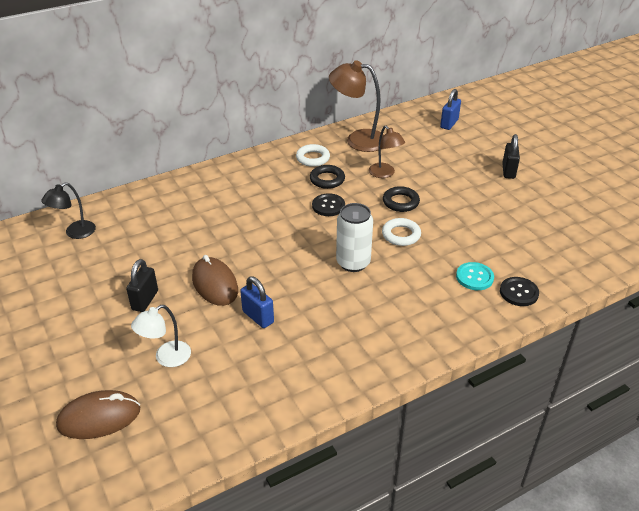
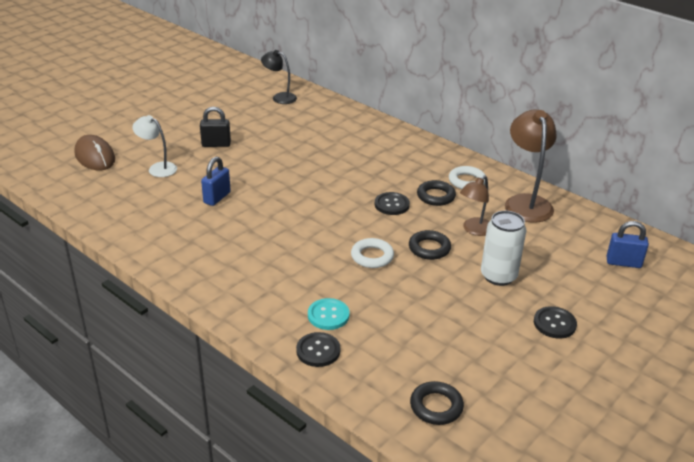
camera: 70 degrees right, 5 degrees down
brown mouse [192,255,238,306] -> none
white can [336,203,373,272] -> white can moved to [481,211,527,286]
black padlock [502,134,520,179] -> black button [534,306,577,339]
none -> black ring [410,381,464,425]

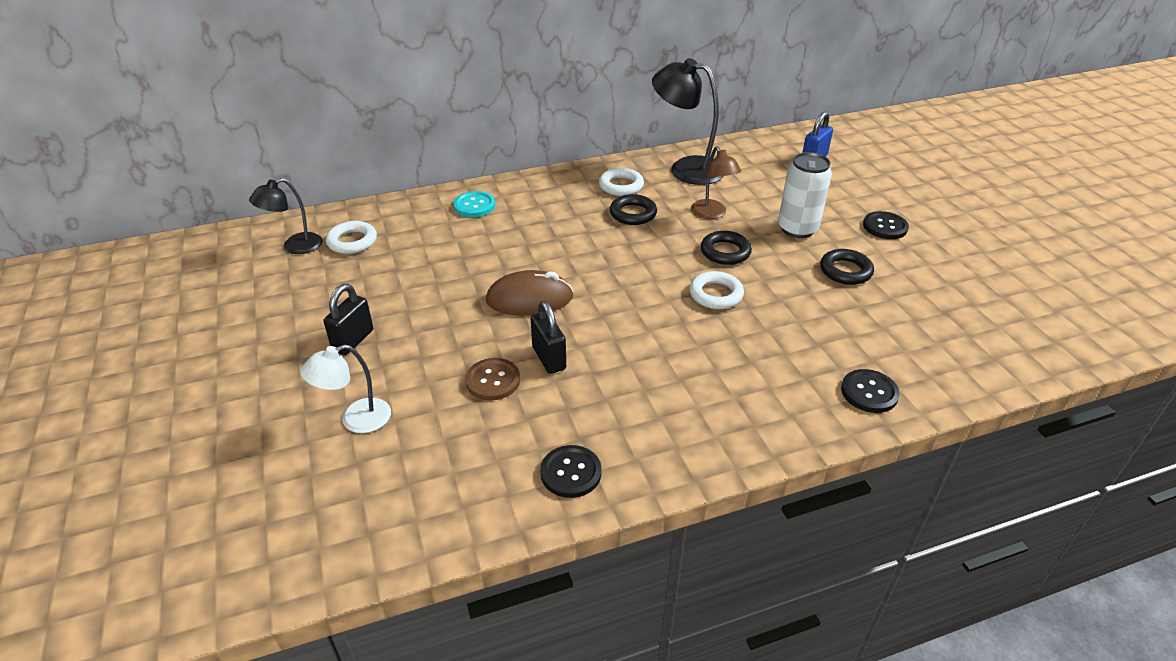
camera: 60 degrees left, 5 degrees up
brown mouse [74,135,115,170] -> brown mouse moved to [486,270,573,315]
blue padlock [201,157,231,206] -> brown button [465,358,520,400]
turquoise button [308,298,350,330] -> turquoise button moved to [453,191,495,217]
black button [375,192,410,215] -> black button moved to [540,445,602,498]
black ring [410,381,464,425] -> black ring moved to [820,249,874,285]
brown lamp [505,109,557,223] -> black lamp [652,58,724,185]
none -> white ring [326,221,377,254]
none -> black padlock [531,301,566,374]

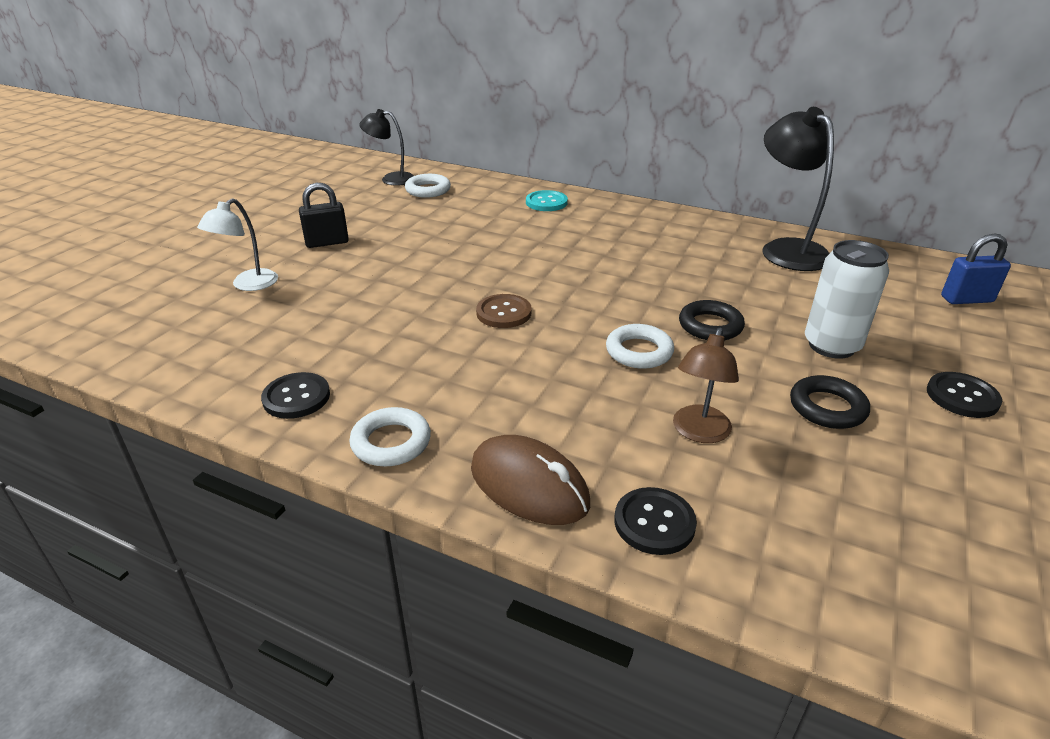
camera: 45 degrees right, 5 degrees down
white lamp [300,344,391,433] -> white lamp turned 75 degrees counterclockwise [197,198,278,291]
brown button [465,358,520,400] -> brown button moved to [476,294,531,328]
brown mouse [486,270,573,315] -> brown mouse moved to [471,435,590,525]
black padlock [531,301,566,374] -> none
white ring [599,168,644,196] -> white ring moved to [349,407,431,467]
black ring [610,194,657,225] -> none
brown lamp [691,146,741,219] -> brown lamp moved to [673,328,739,443]

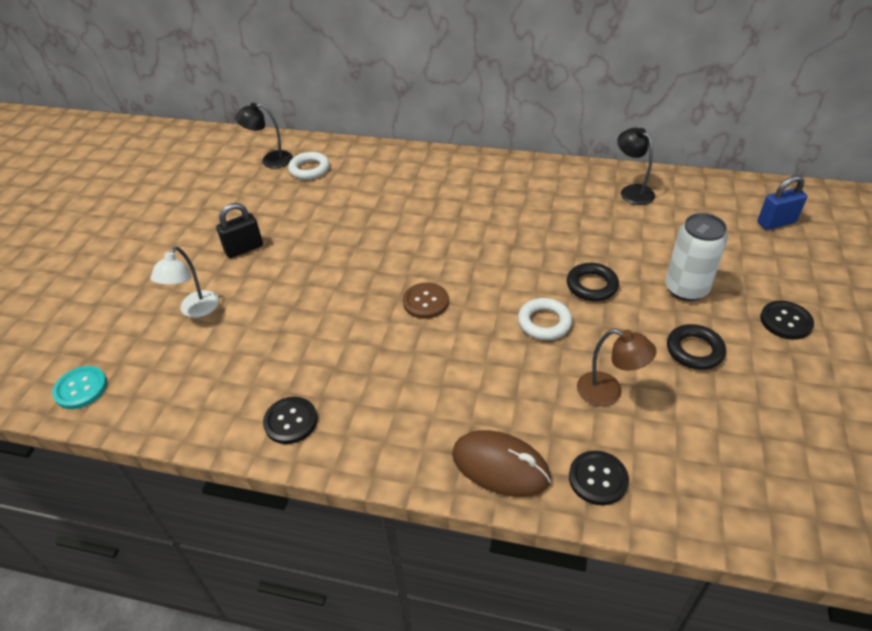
camera: 10 degrees left, 10 degrees up
white ring [349,407,431,467] -> none
turquoise button [526,190,568,211] -> turquoise button moved to [52,366,107,409]
brown lamp [673,328,739,443] -> brown lamp turned 75 degrees counterclockwise [577,329,657,406]
black lamp [762,107,834,271] -> black lamp [617,128,655,205], size x0.61

